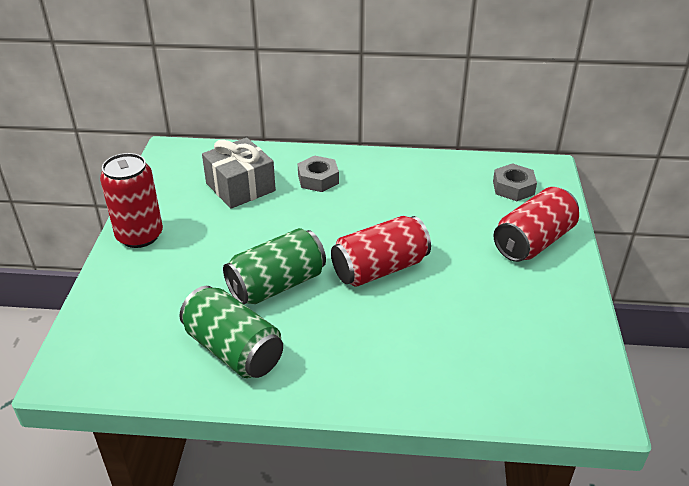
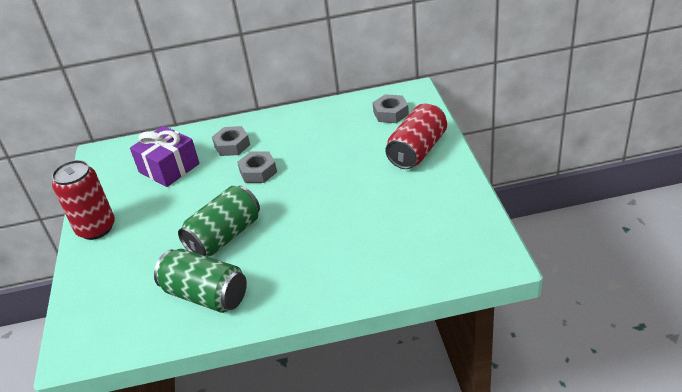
camera: 10 degrees left, 0 degrees up
grey gift [202,137,276,209] -> purple gift [130,126,200,187]
red can [331,216,431,287] -> none
none -> grey nut [237,152,277,183]

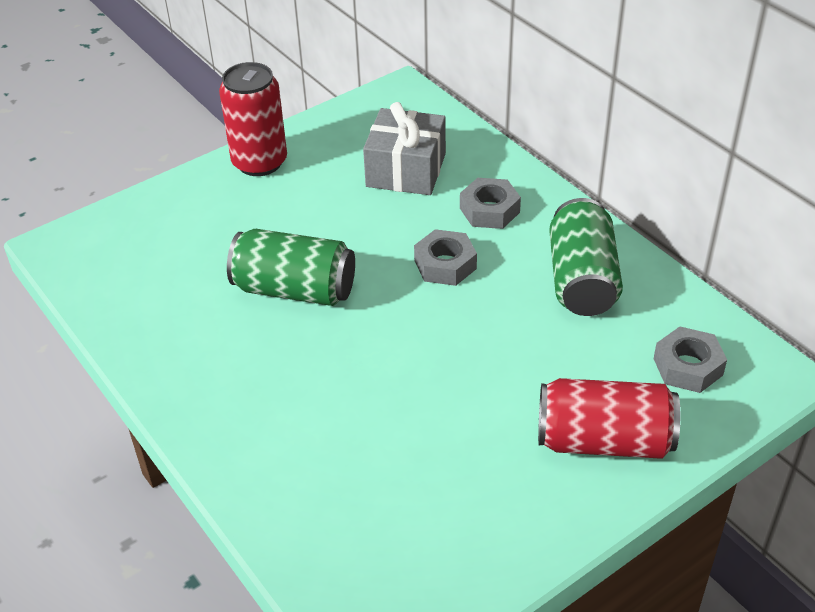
camera: 60 degrees right, 5 degrees up
purple gift [130,126,200,187] -> grey gift [363,102,446,195]
green can [154,249,247,313] -> green can moved to [549,198,623,316]

